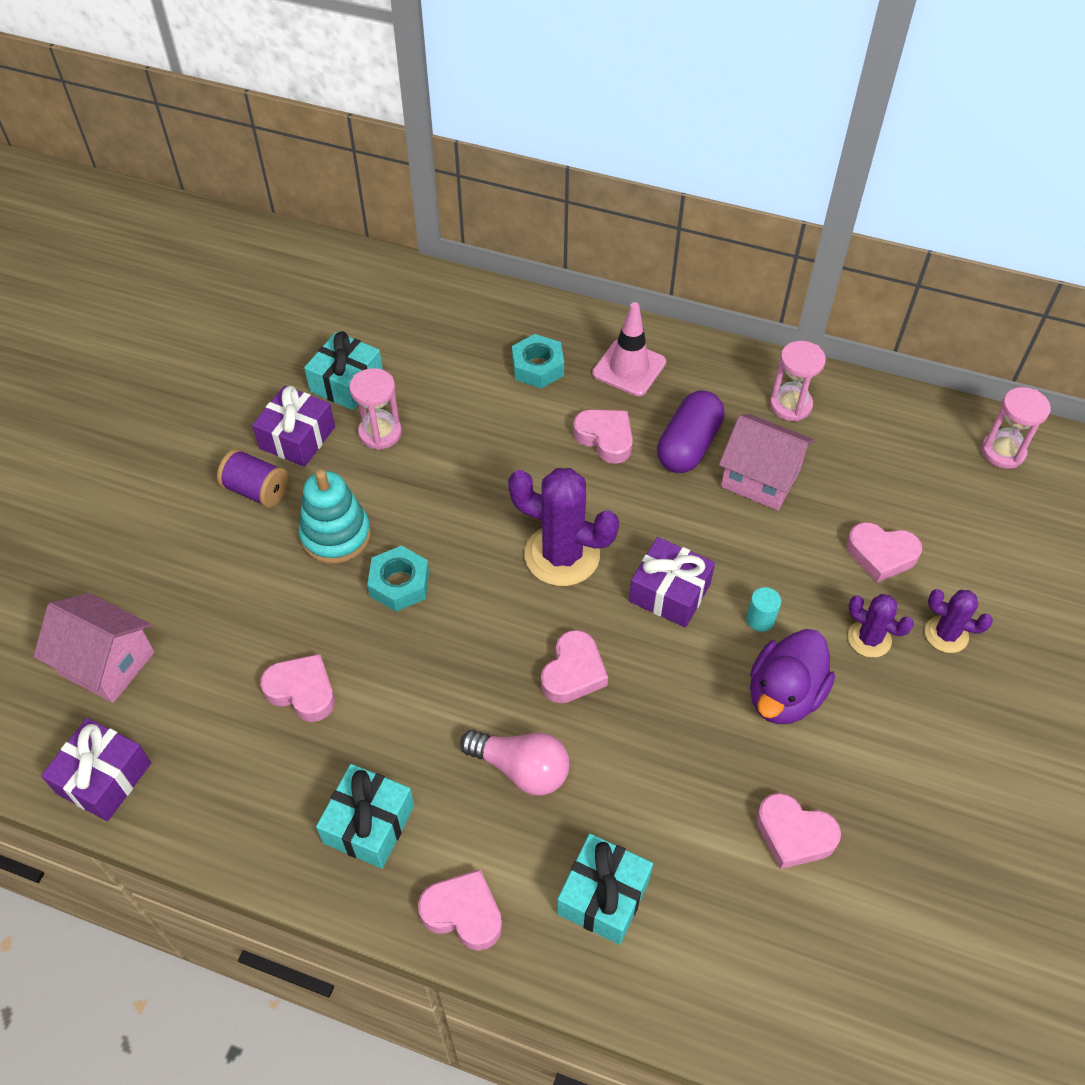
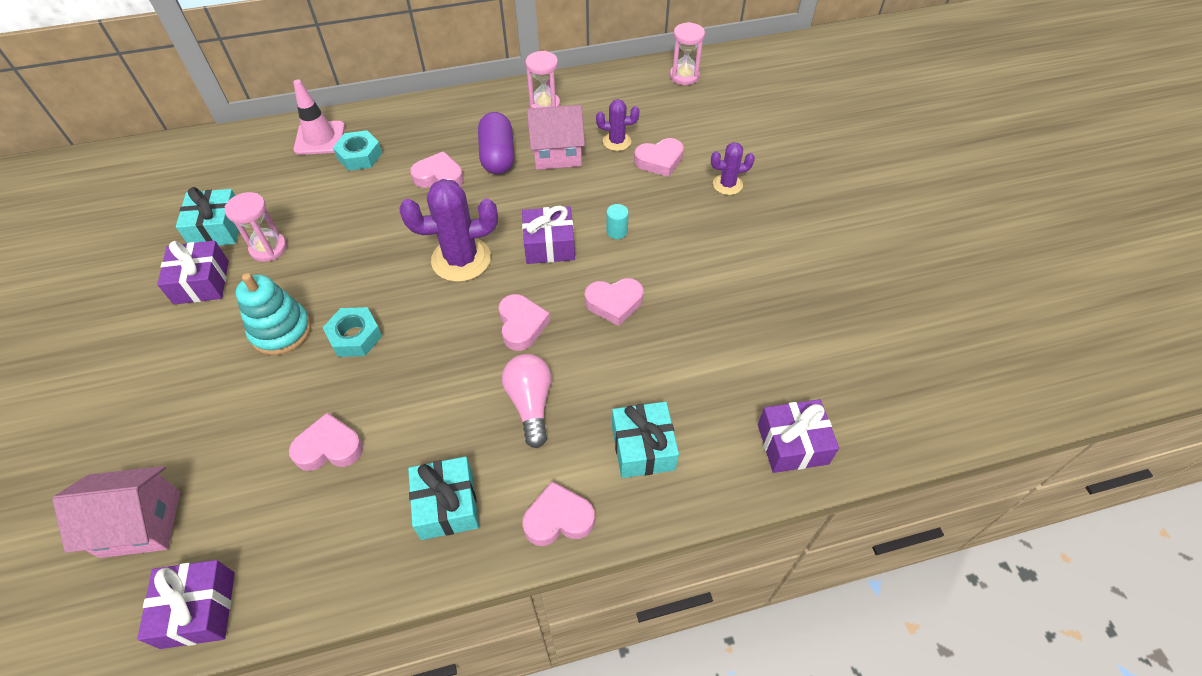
camera: 35 degrees left, 0 degrees up
purple spool [217,449,288,508] -> none
pink light bulb [460,730,570,796] -> pink light bulb turned 90 degrees counterclockwise [502,354,552,448]
pink traffic cone [592,302,666,396] -> pink traffic cone moved to [293,79,345,155]
purple duck [750,629,835,724] -> none
pink heart [756,793,841,869] -> pink heart moved to [585,278,644,326]
purple cactus [848,594,914,658] -> purple cactus moved to [596,99,639,151]
none -> purple gift [758,399,839,473]

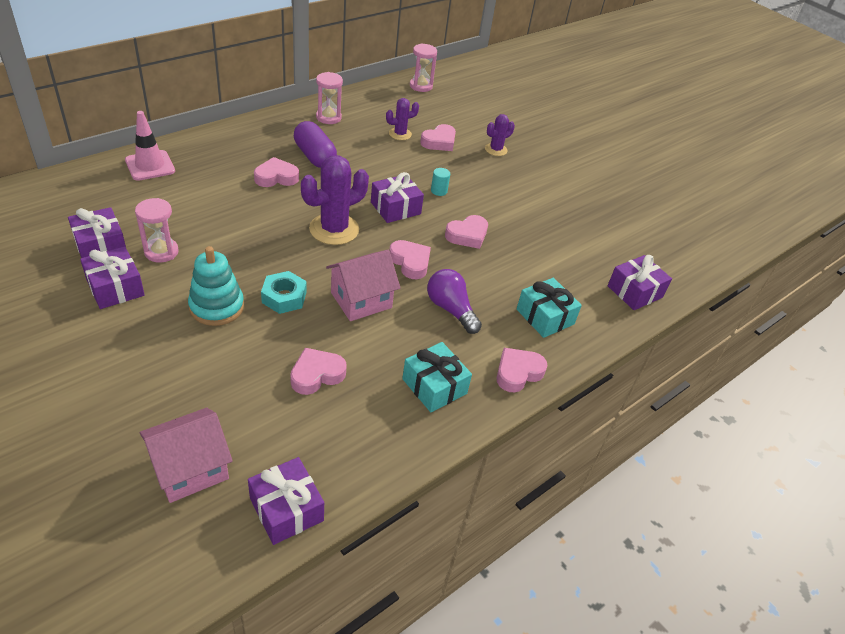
camera: 30 degrees left, 10 degrees down
turquoise gift [176,187,239,245] -> purple gift [68,207,126,258]
turquoise nut [333,130,382,171] -> none
pink light bulb [502,354,552,448] -> purple light bulb [427,269,482,334]
pink house [527,105,585,170] -> pink house moved to [326,250,400,321]

